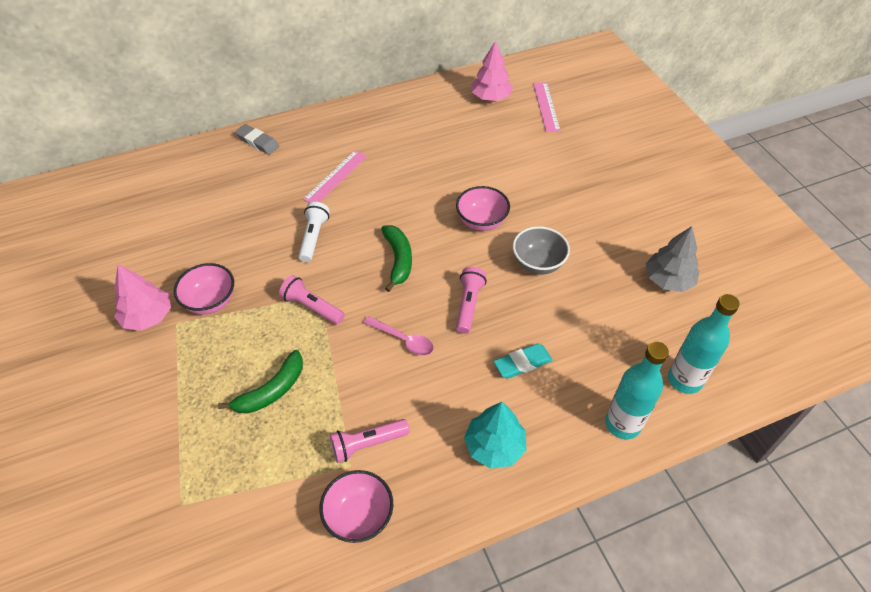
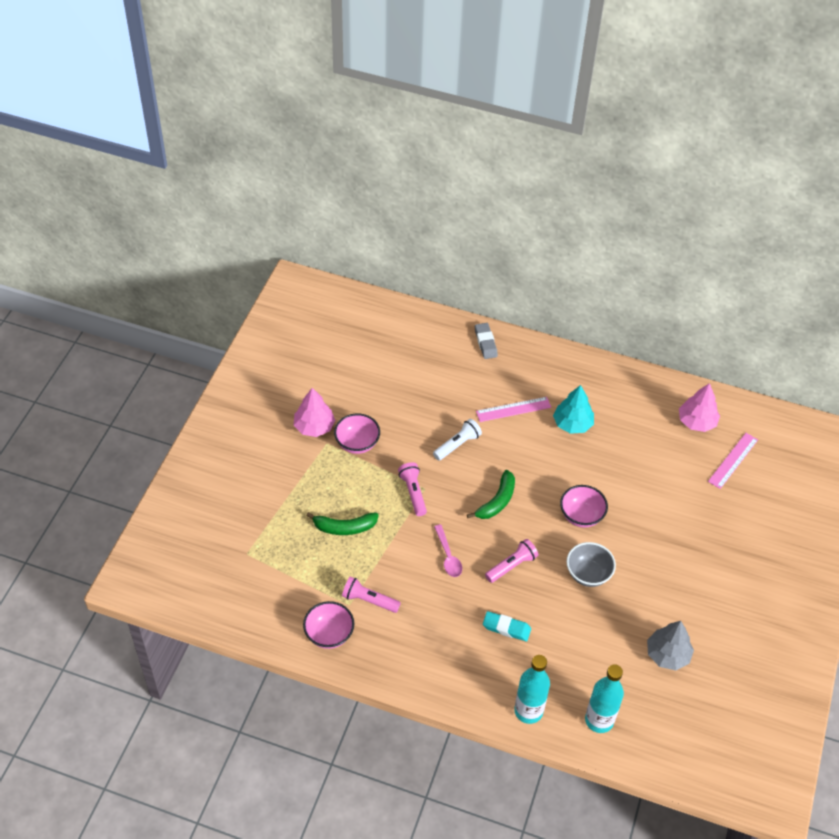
camera: 40 degrees right, 0 degrees up
turquoise tree [464,402,526,469] -> turquoise tree moved to [553,385,594,434]

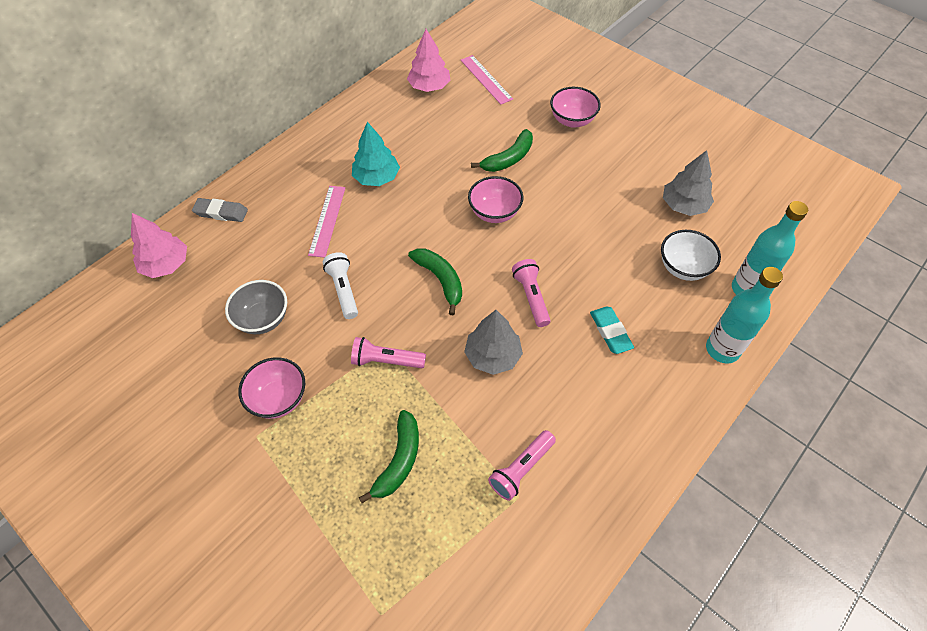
camera: 65 degrees left, 5 degrees up
pink tree [294,388,336,437] -> pink tree moved to [131,213,187,278]
pink bowl [303,601,354,649] -> pink bowl moved to [550,87,601,128]
pink spoon [434,524,462,577] -> grey tree [464,310,523,375]
turquoise eraser [483,611,531,641] -> turquoise eraser turned 60 degrees counterclockwise [590,307,634,354]
grey bowl [566,542,616,587] -> grey bowl moved to [225,280,287,334]
none -> green banana [471,129,533,172]
none -> white bowl [661,230,721,281]

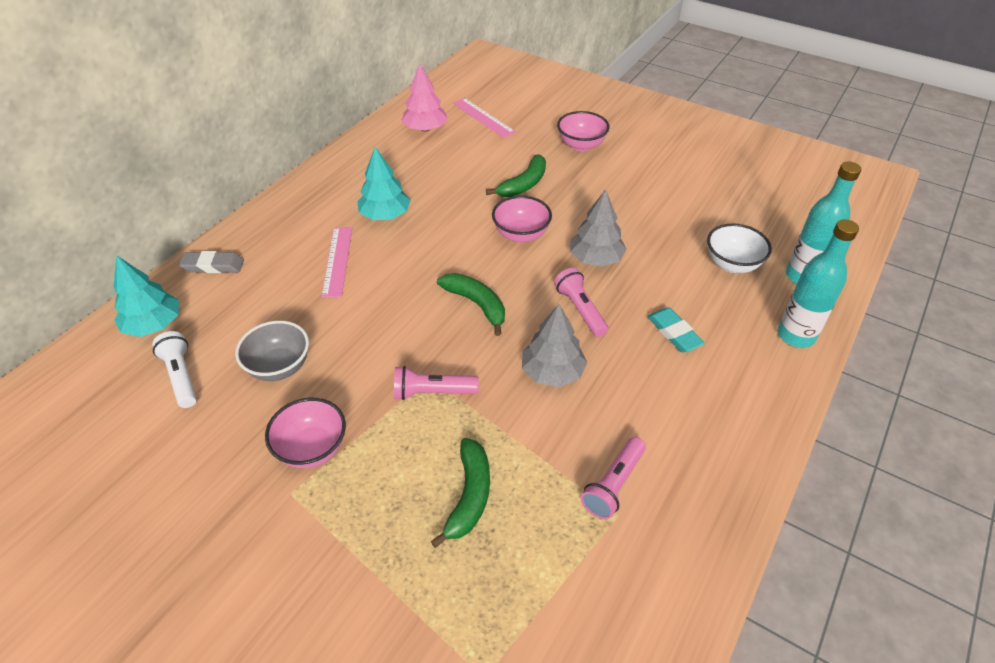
camera: 10 degrees left, 10 degrees down
pink tree [131,213,187,278] -> turquoise tree [113,256,179,337]
white flashlight [323,252,358,319] -> white flashlight moved to [152,331,197,408]
grey tree [663,150,714,216] -> grey tree moved to [570,189,627,267]

